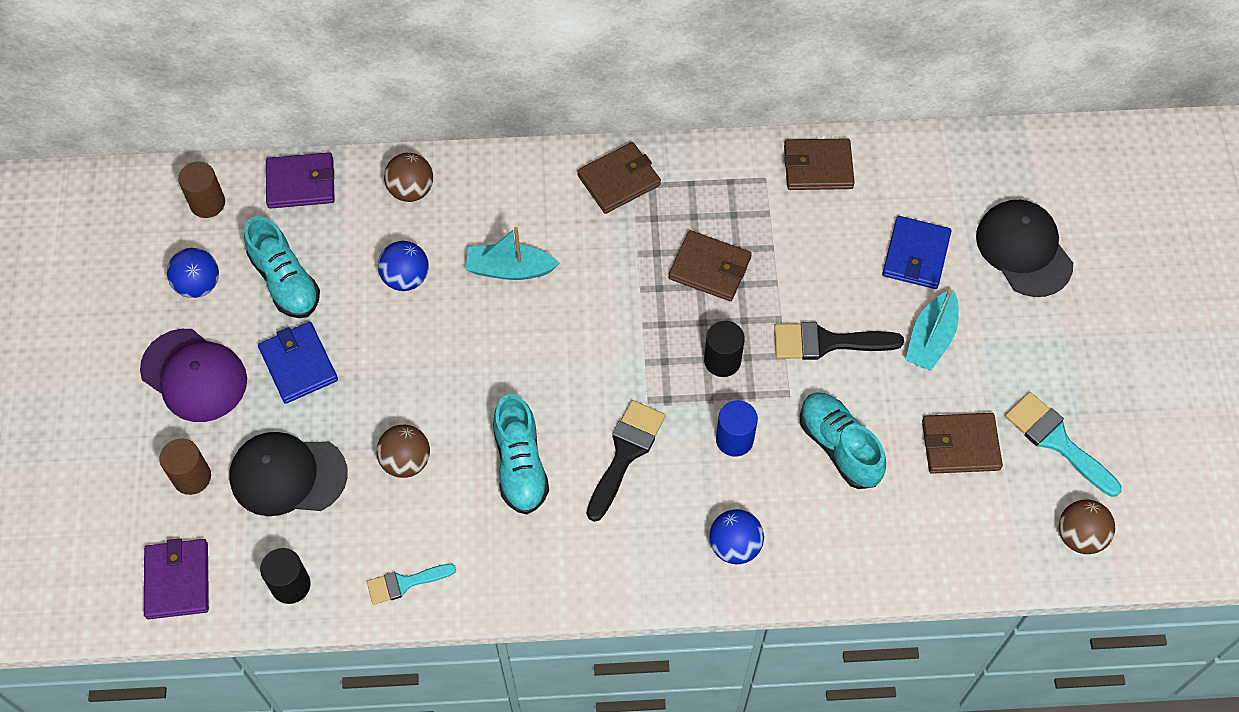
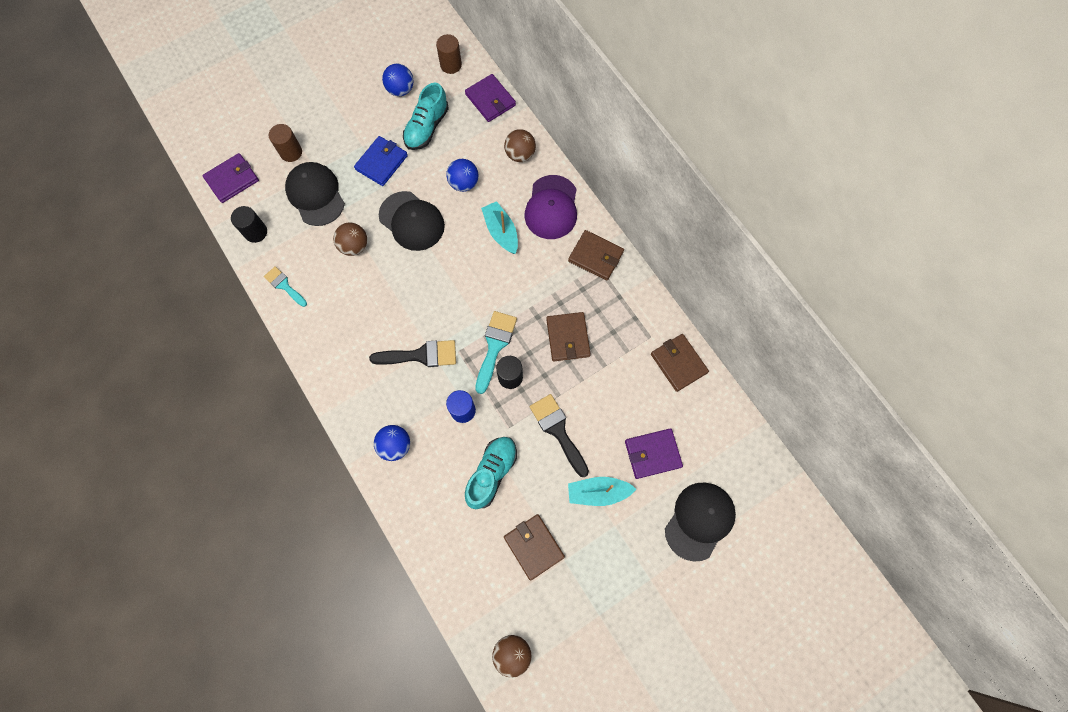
camera: 60 degrees right, 10 degrees up
purple cap [140,329,247,422] -> purple cap moved to [525,175,577,239]
turquoise shoe [493,394,549,514] -> none
blue wallet [882,216,951,289] -> purple wallet [625,428,683,479]
turquoise brush [1005,392,1122,497] -> turquoise brush moved to [475,311,517,394]
none -> black cap [379,191,445,251]

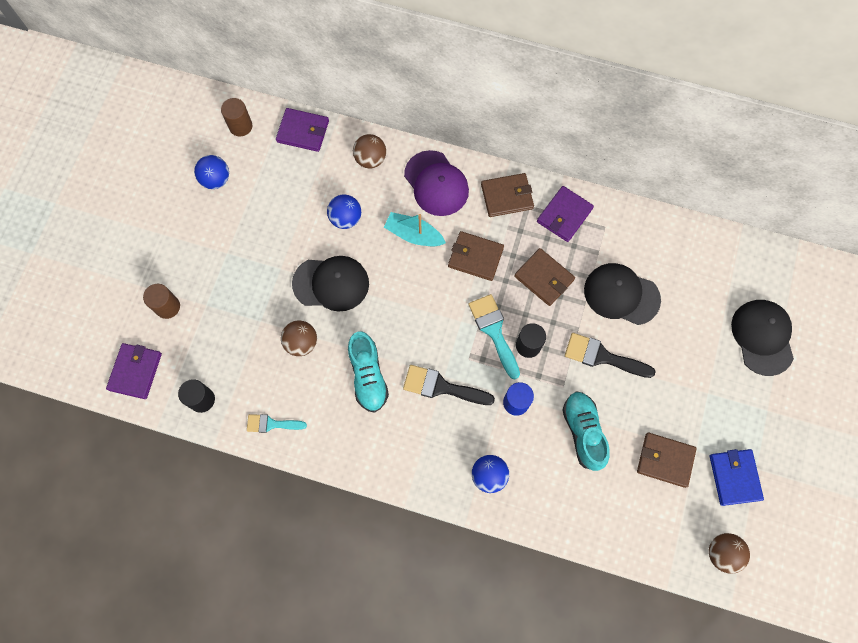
camera: 40 degrees left, 0 degrees up
black cap [285,162,345,226] -> black cap moved to [584,263,661,325]
blue wallet [354,136,408,186] -> blue wallet moved to [710,449,764,506]
black brush [369,340,456,367] -> black brush turned 120 degrees counterclockwise [403,365,495,405]
turquoise shoe [403,83,449,150] -> turquoise shoe moved to [348,332,389,413]
turquoise boat [568,477,636,506] -> none
purple wallet [625,428,683,479] -> purple wallet moved to [537,186,594,242]
brown wallet [651,334,709,392] -> brown wallet moved to [448,231,504,281]

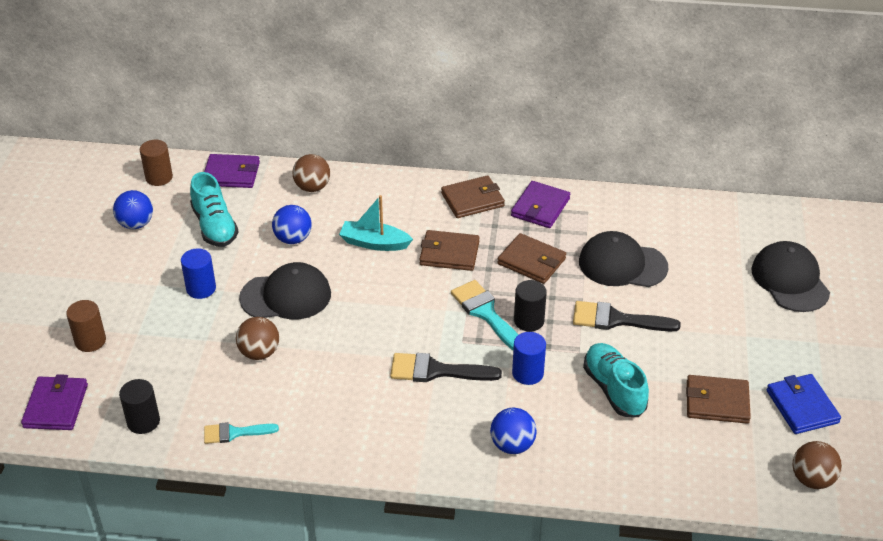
camera: 10 degrees left, 30 degrees down
turquoise shoe [348,332,389,413] -> turquoise shoe moved to [190,172,238,247]
purple cap [404,150,469,216] -> none
none -> blue cylinder [181,248,216,299]

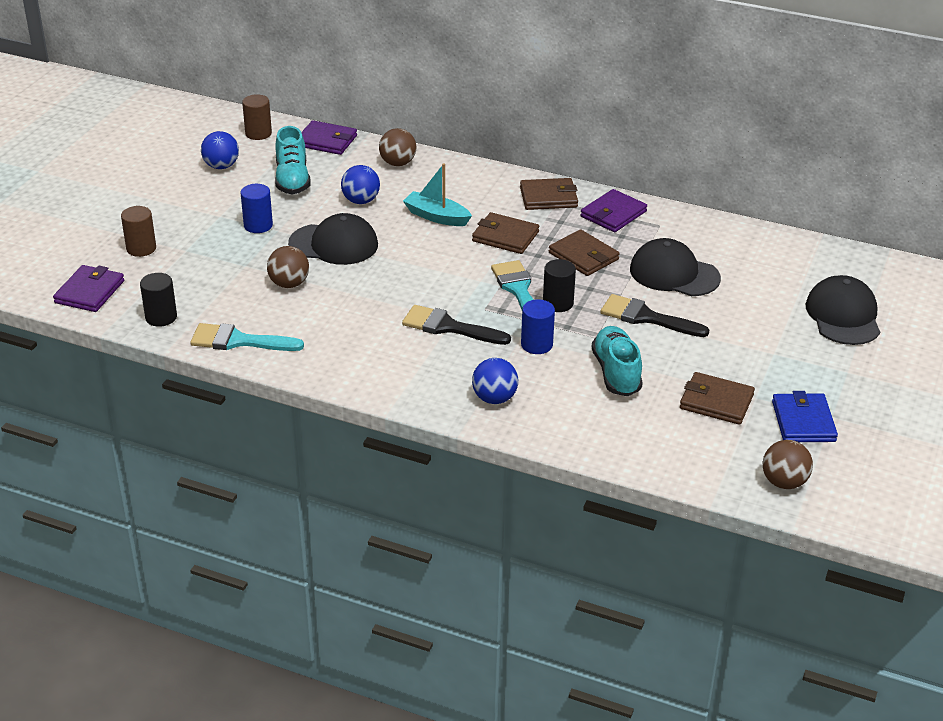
camera: 15 degrees right, 5 degrees down
turquoise brush [204,422,279,444] -> turquoise brush [190,323,304,351], size x1.56

